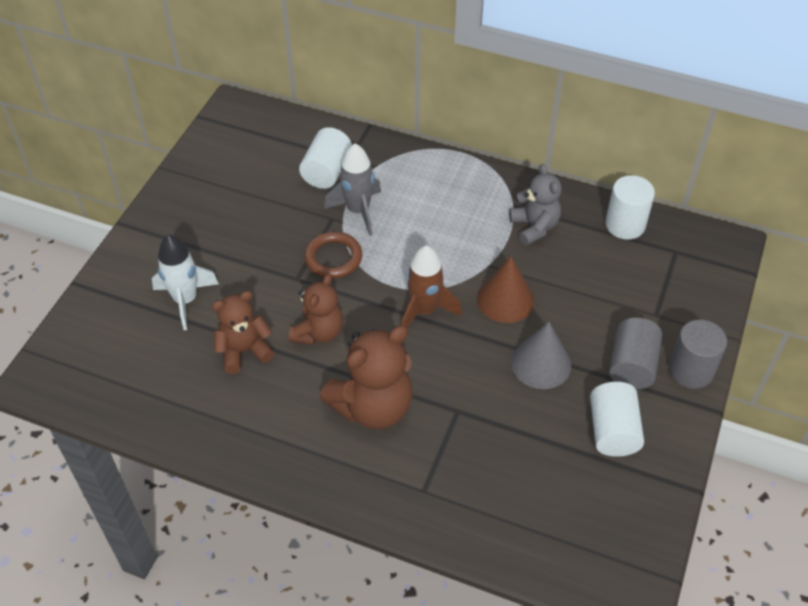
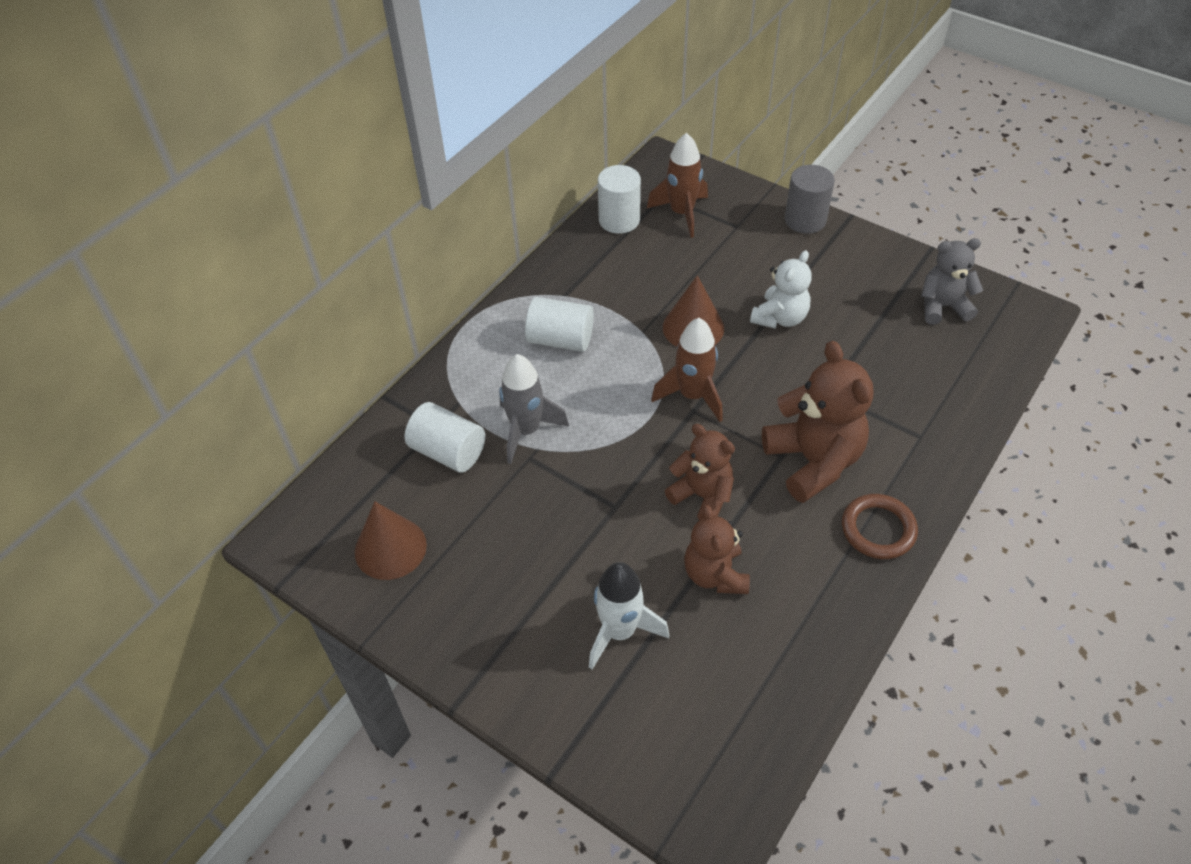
camera: 75 degrees left, 0 degrees up
brown ring [304,232,362,278] -> brown ring moved to [842,494,918,559]
grey teddy bear [509,164,561,245] -> grey teddy bear moved to [921,238,983,325]
grey cone [511,322,571,389] -> white teddy bear [750,250,812,328]
white cylinder [590,382,644,457] -> white cylinder moved to [525,297,594,352]
grey cylinder [609,317,662,389] -> none
none -> brown cone [355,501,427,580]
none -> brown rocket [647,133,708,238]

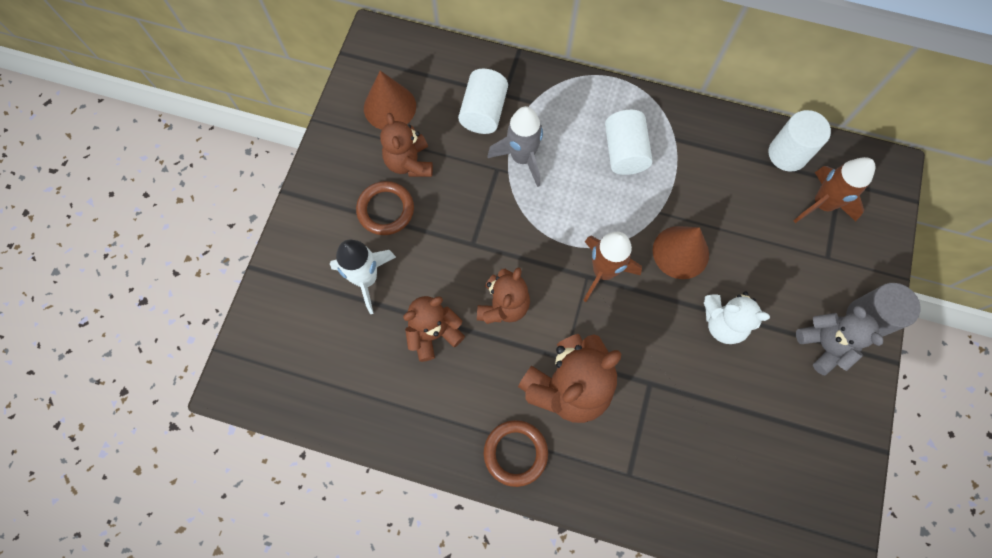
camera: 70 degrees right, 20 degrees up
grey teddy bear [921,238,983,325] -> grey teddy bear moved to [796,305,883,376]
none -> brown ring [356,181,414,235]
none -> brown teddy bear [380,113,433,177]

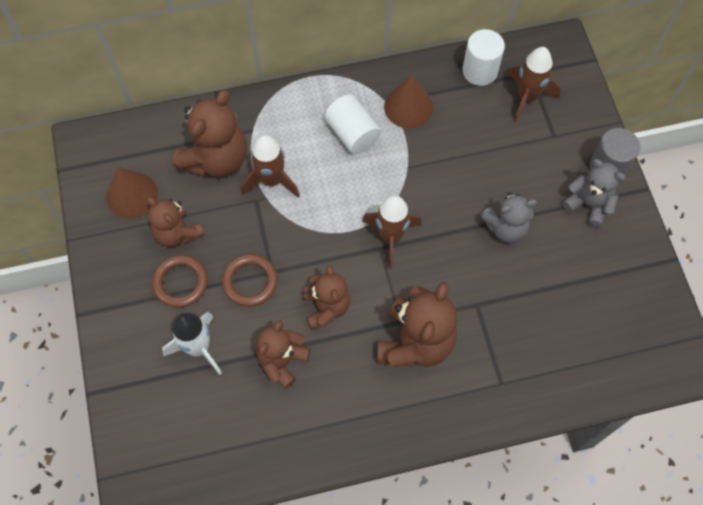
camera: 30 degrees left, 5 degrees down
white cylinder [458,68,508,134] -> brown teddy bear [173,90,247,177]
brown ring [484,420,548,487] -> brown ring moved to [222,254,278,307]
grey rocket [488,106,543,187] -> brown rocket [241,135,300,198]
brown cone [653,226,709,279] -> brown cone moved to [384,74,433,128]
white teddy bear [704,291,770,344] -> grey teddy bear [480,192,537,243]

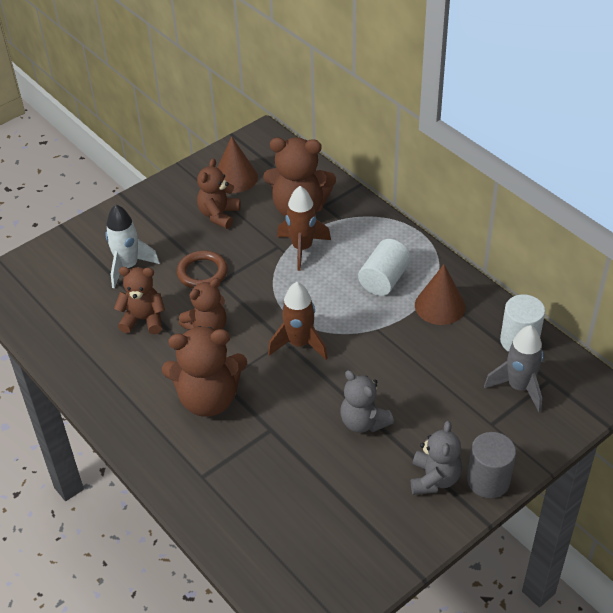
camera: 65 degrees right, 20 degrees down
brown ring [152,255,208,308] -> none
brown rocket [508,47,561,122] -> grey rocket [484,325,544,412]

